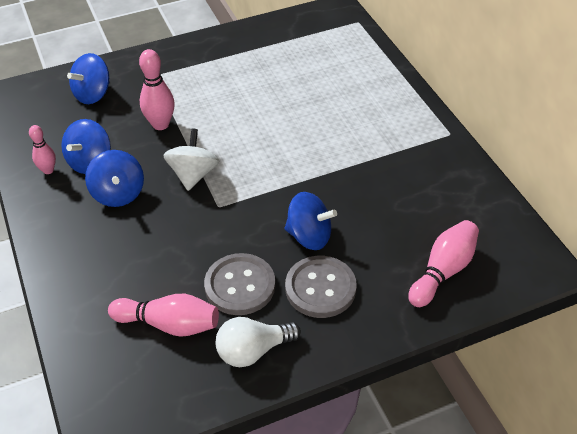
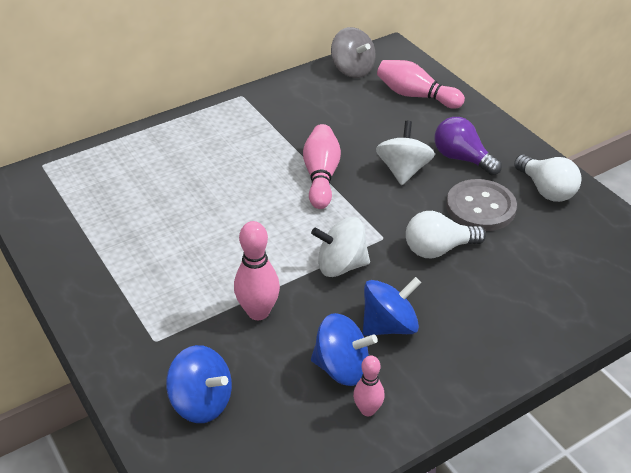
camera: 100 degrees left, 5 degrees down
pink bowling pin [108,294,219,337] -> pink bowling pin moved to [303,124,341,209]
blue spinning top [285,192,337,250] -> white spinning top [376,121,435,185]
grey button [285,256,357,318] -> purple light bulb [434,117,502,175]
none -> grey spinning top [331,27,376,78]
none -> white light bulb [406,211,486,258]

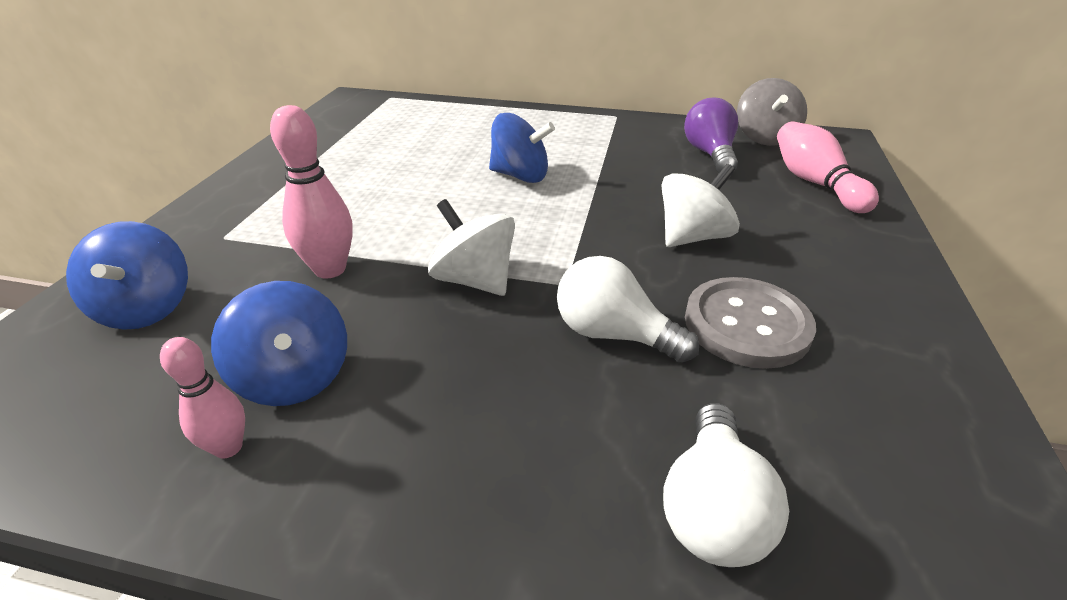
camera: 45 degrees right, 5 degrees down
pink bowling pin [303,124,341,209] -> none
blue spinning top [363,277,421,336] -> blue spinning top moved to [489,113,555,183]
purple light bulb [434,117,502,175] -> purple light bulb moved to [684,98,738,173]
white light bulb [514,154,582,202] -> white light bulb moved to [663,403,789,567]

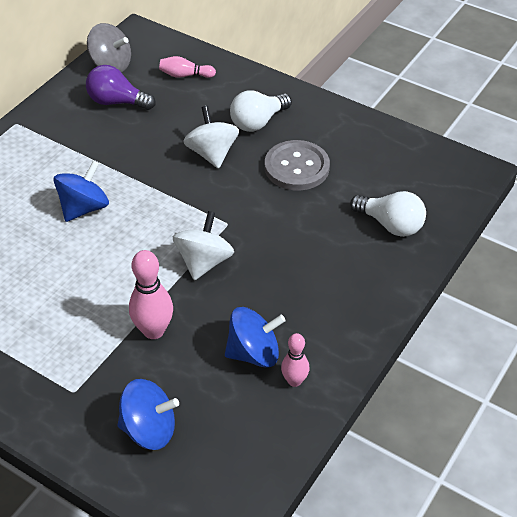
camera: 70 degrees left, 10 degrees up
white spinning top [428,199,515,296] -> white spinning top turned 135 degrees clockwise [173,211,234,280]
white light bulb [557,256,699,363] -> white light bulb moved to [230,90,292,132]
pink bowling pin [777,121,879,213] -> pink bowling pin [159,56,216,78], size x0.62

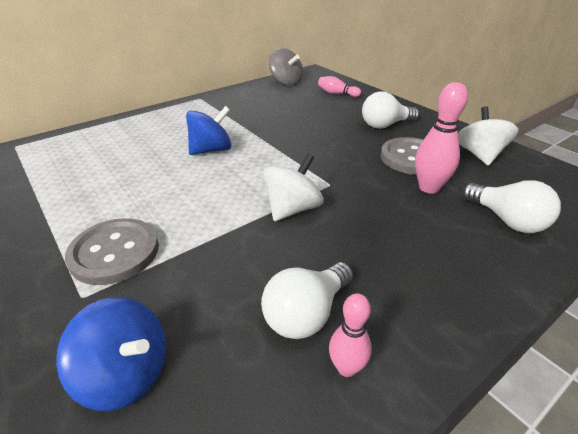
camera: 20 degrees right, 10 degrees down
purple light bulb [86,65,156,110] -> none
pink bowling pin [129,250,173,339] -> pink bowling pin moved to [415,82,468,194]
white spinning top [183,106,239,169] -> white spinning top moved to [458,106,519,166]
blue spinning top [225,307,286,368] -> white light bulb [261,262,353,339]
none -> grey button [65,218,159,285]

